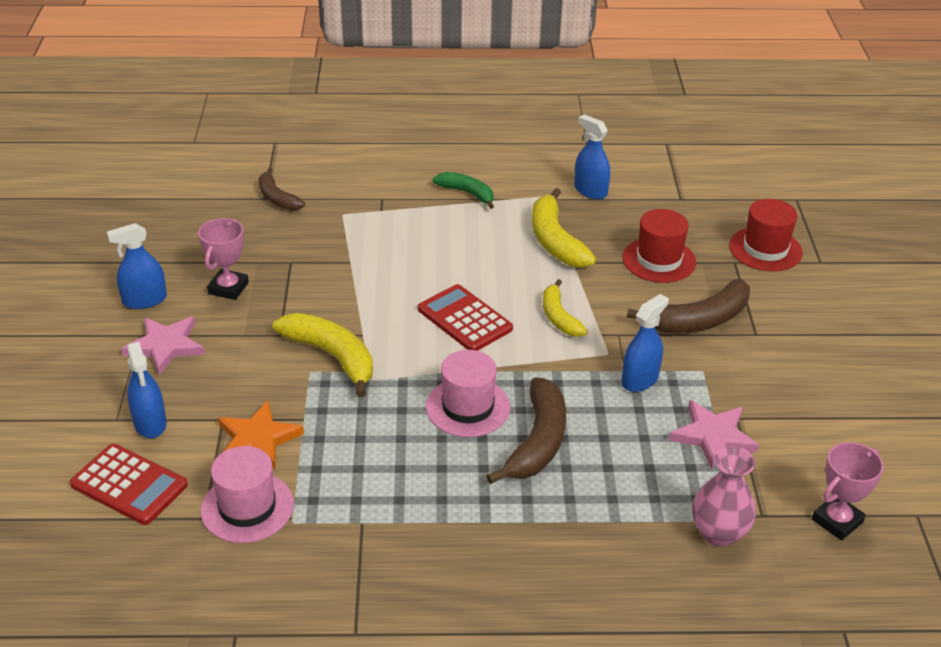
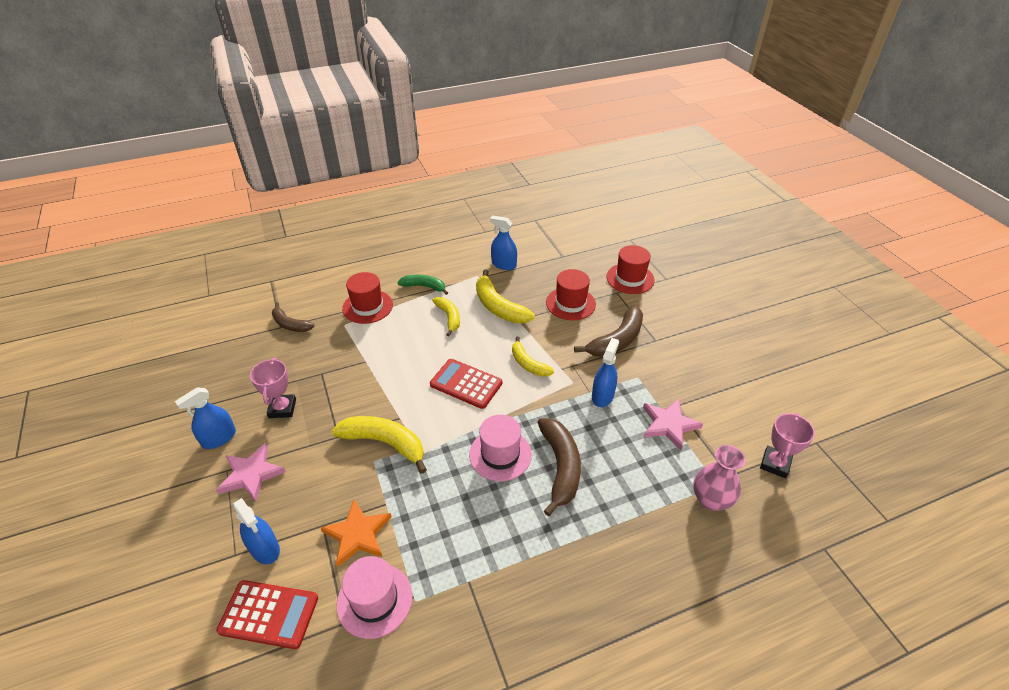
camera: 20 degrees left, 5 degrees up
none -> red hat [342,272,393,324]
none -> yellow banana [432,297,460,336]

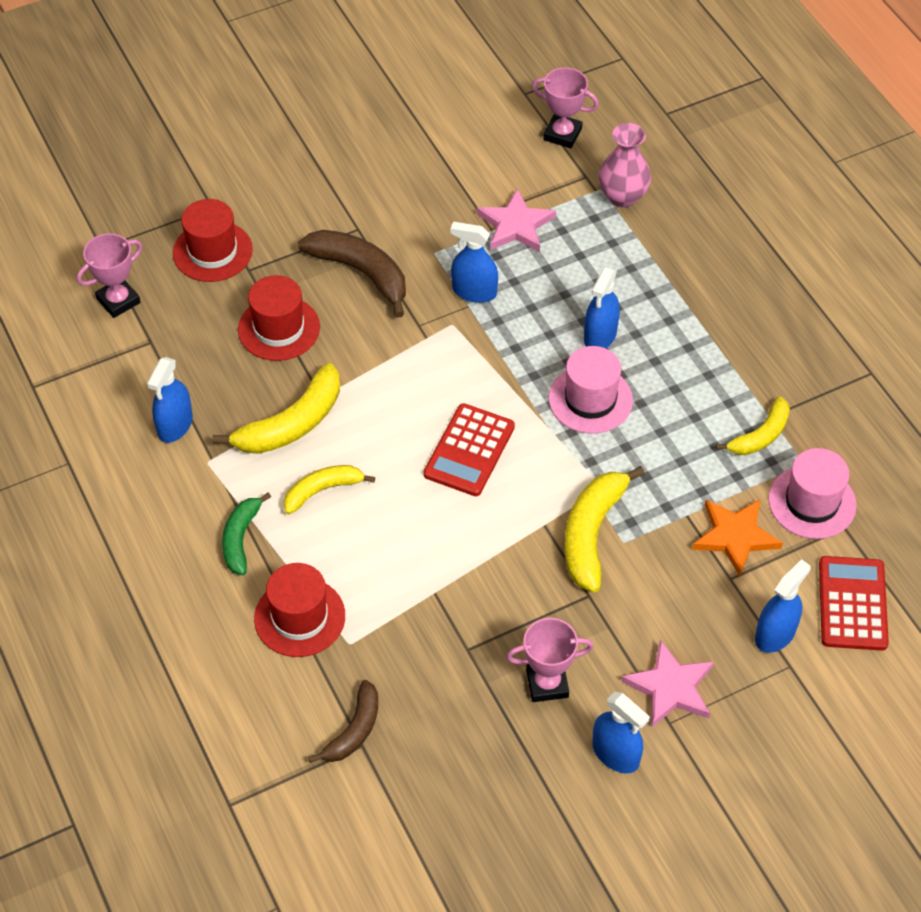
camera: 95 degrees left, 10 degrees up
yellow banana [512,336,554,377] -> yellow banana moved to [716,396,790,455]
brown banana [537,418,581,516] -> blue spray bottle [584,267,620,348]
none -> pink trophy [77,233,142,318]

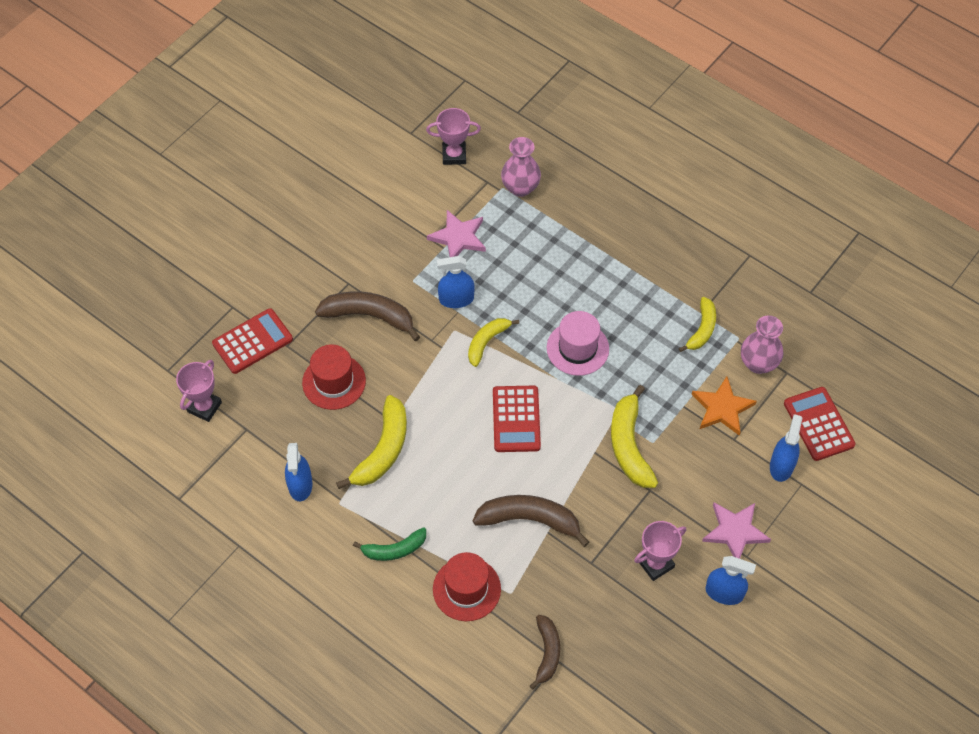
camera: 25 degrees left, 5 degrees up
red hat [173,199,253,282] -> red calculator [212,308,293,374]
green banana [222,492,271,575] -> green banana turned 90 degrees counterclockwise [353,527,426,561]
yellow banana [284,465,375,514] -> yellow banana moved to [468,318,519,367]
blue spray bottle [584,267,620,348] -> none
pink hat [768,448,857,539] -> pink vase [741,316,783,374]
none -> brown banana [473,495,589,547]

